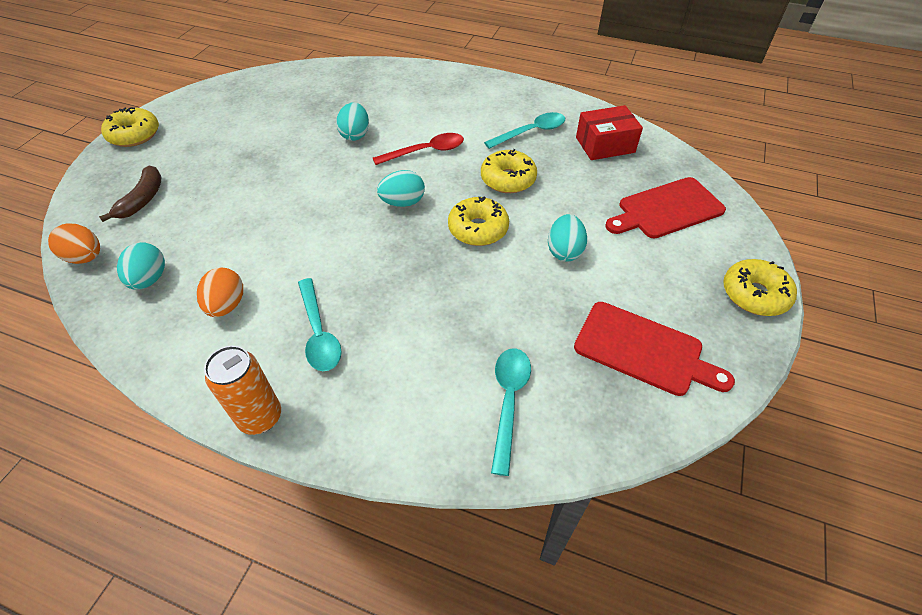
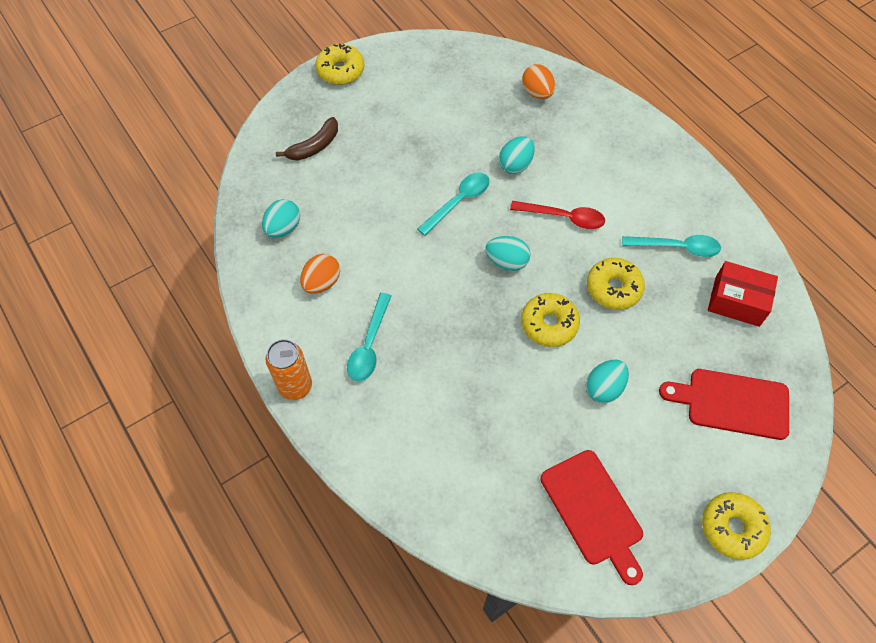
camera: 35 degrees right, 10 degrees up
orange egg [48,223,100,264] -> orange egg moved to [522,64,555,99]
turquoise spoon [491,348,531,476] -> turquoise spoon moved to [417,172,489,236]

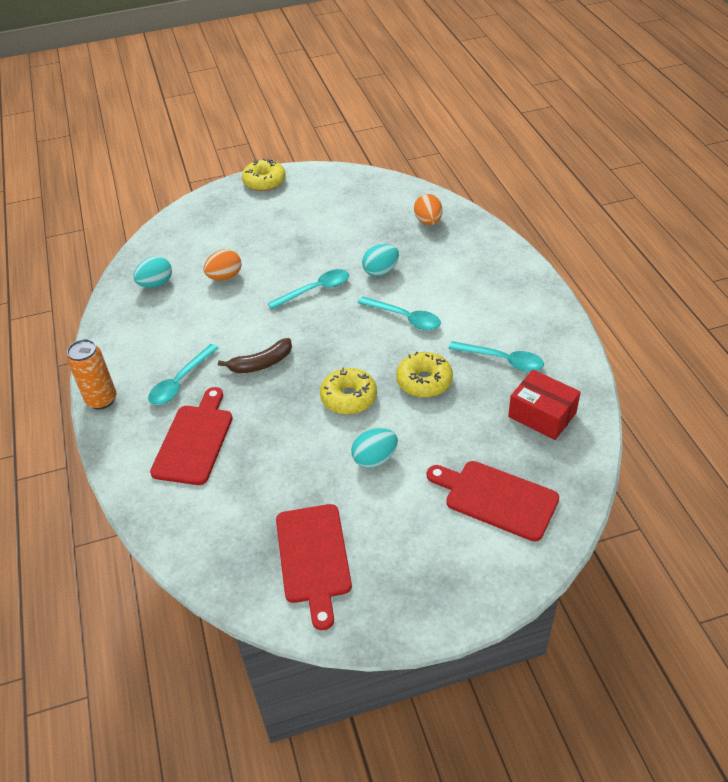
camera: 20 degrees right, 15 degrees down
brown banana [276,117,338,161] -> brown banana moved to [218,338,292,373]
orange egg [300,254,340,294] -> orange egg moved to [204,249,242,280]
turquoise egg [485,236,530,271] -> none
red spoon [510,201,605,229] -> turquoise spoon [358,297,441,330]
yellow donut [702,492,771,560] -> none
none -> red cutting board [150,387,233,485]

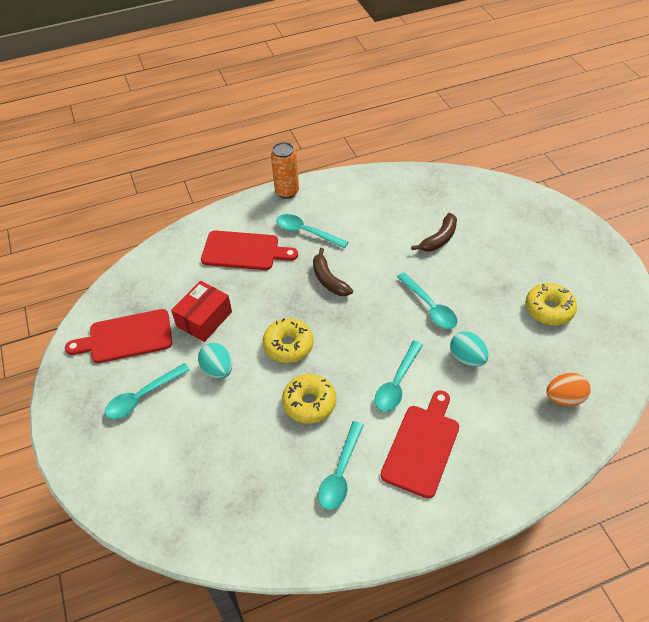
camera: 85 degrees right, 5 degrees up
turquoise egg [134,256,172,288] -> none
orange egg [204,249,242,280] -> brown banana [411,213,457,251]
yellow donut [242,159,286,191] -> yellow donut moved to [525,283,577,325]
red cutting board [427,461,559,541] -> red cutting board moved to [381,390,459,499]
red box [508,370,581,440] -> red box moved to [171,281,232,342]
none -> turquoise spoon [105,363,190,419]

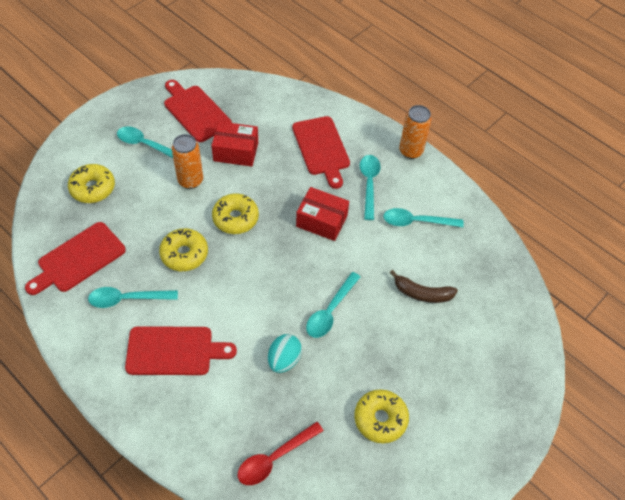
camera: 60 degrees right, 5 degrees up
turquoise egg [198,343,232,379] -> orange can [172,134,203,189]
brown banana [313,248,353,296] -> red box [296,187,349,241]
turquoise spoon [374,341,423,412] -> turquoise spoon moved to [383,208,464,227]
orange egg [546,373,591,406] -> red spoon [238,422,324,485]
none -> red cutting board [25,222,126,295]
none -> yellow donut [68,164,115,203]

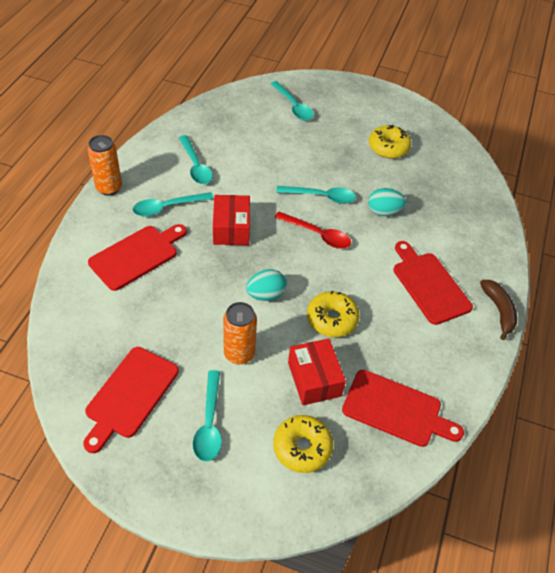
camera: 115 degrees left, 5 degrees down
turquoise spoon [88,287,178,308] -> turquoise spoon moved to [271,81,314,121]
red box [211,121,258,167] -> red box moved to [288,338,346,405]
yellow donut [212,193,259,234] -> turquoise egg [246,269,287,301]
red spoon [238,422,324,485] -> red spoon moved to [275,212,351,249]
brown banana [390,270,458,303] -> brown banana moved to [480,280,517,340]

